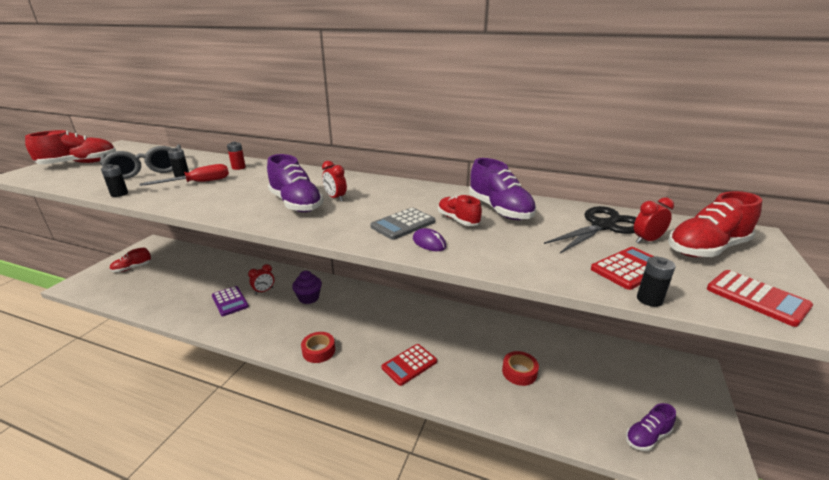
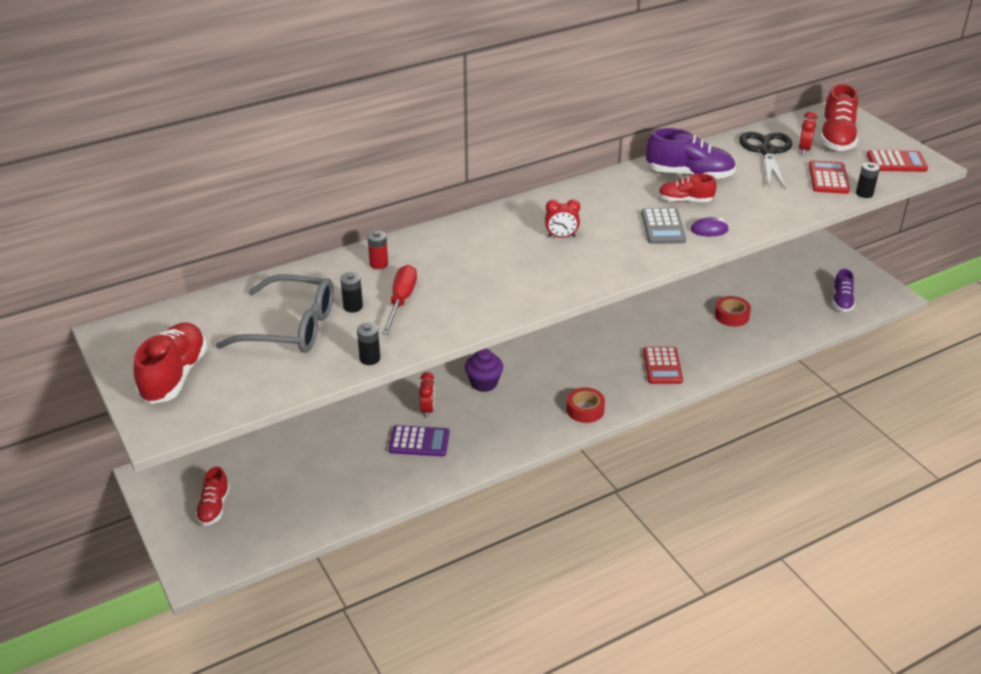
camera: 50 degrees left, 10 degrees up
purple shoe [267,154,324,212] -> none

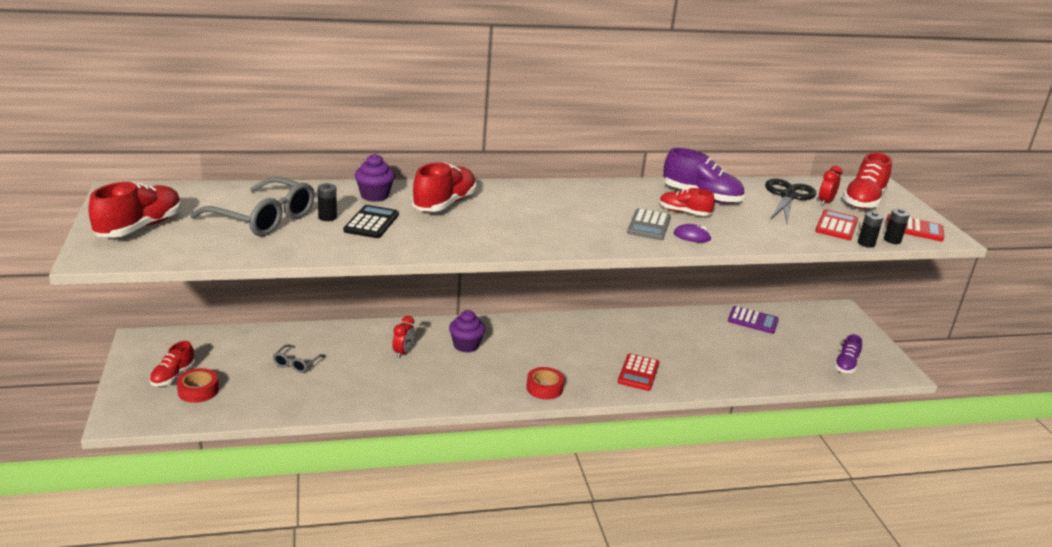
camera: 15 degrees right, 10 degrees down
black battery [357,323,380,365] -> black battery moved to [884,209,910,244]
red battery [367,230,388,269] -> purple cupcake [355,154,395,202]
red screwdriver [382,265,417,335] -> black calculator [344,205,399,238]
purple calculator [389,425,450,456] -> purple calculator moved to [728,306,779,334]
red clock [545,199,580,238] -> none
red tape [715,296,751,327] -> red tape moved to [177,368,219,403]
none -> grey glasses [273,344,325,373]
none -> red shoe [412,162,477,212]

